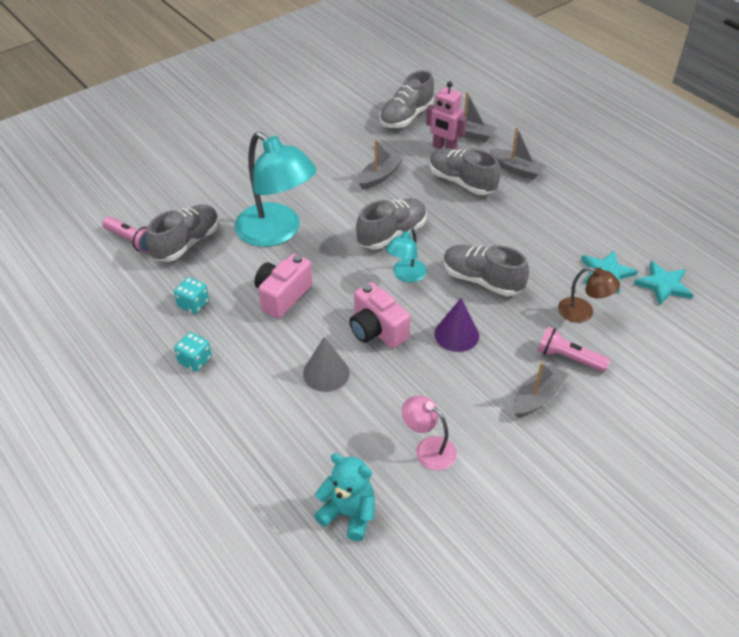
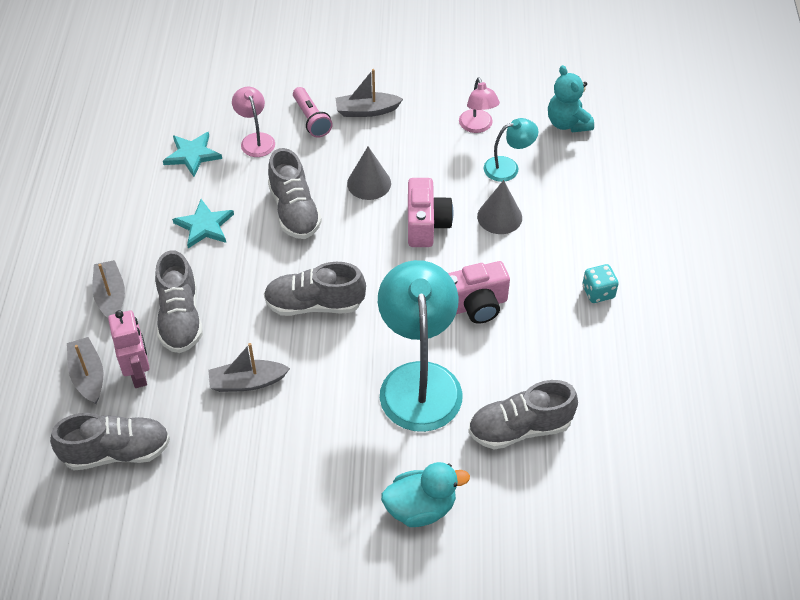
camera: 140 degrees left, 5 degrees up
pink flashlight [102,216,149,253] -> none
turquoise dice [174,277,209,314] -> none
turquoise lamp [386,228,427,282] -> turquoise lamp moved to [484,118,538,182]
purple cone [434,298,479,352] -> grey cone [347,147,391,200]
brown lamp [558,267,620,323] -> pink lamp [232,87,275,157]
turquoise star [634,261,693,306] -> turquoise star moved to [172,199,234,248]
none -> turquoise duck [381,462,470,527]

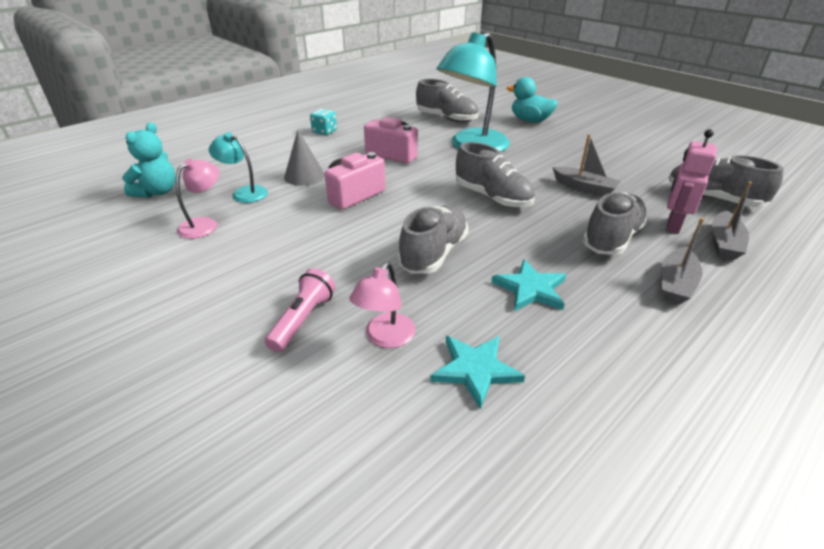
camera: 135 degrees left, 15 degrees down
grey boat [336,69,403,117] -> none
grey cone [347,147,391,200] -> none

